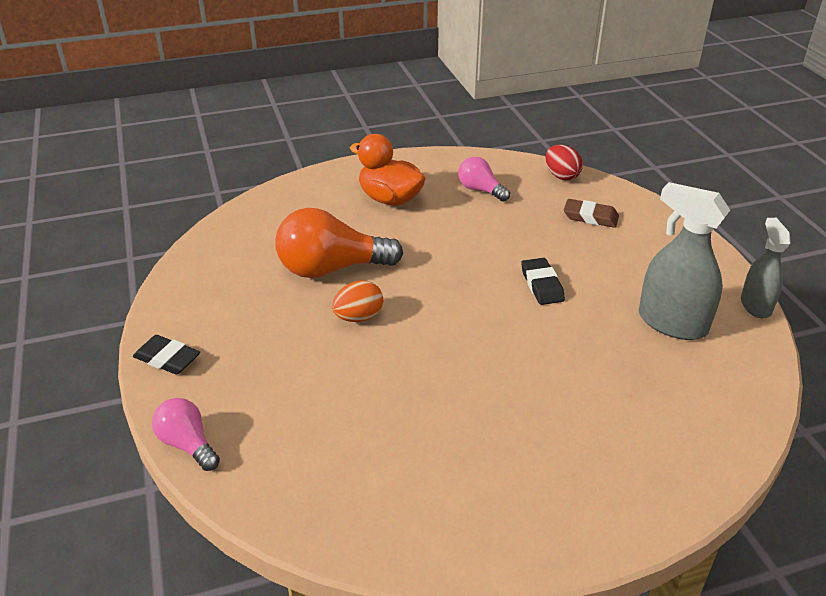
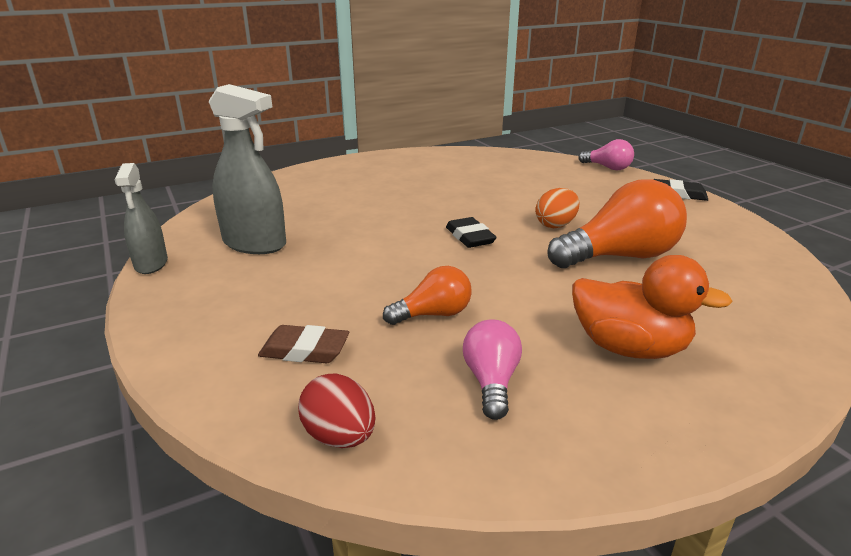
camera: 170 degrees right, 10 degrees down
pink light bulb [458,157,510,201] -> pink light bulb turned 120 degrees counterclockwise [463,319,522,420]
black eraser [521,258,565,305] -> black eraser moved to [446,217,497,248]
none -> orange light bulb [383,266,472,325]

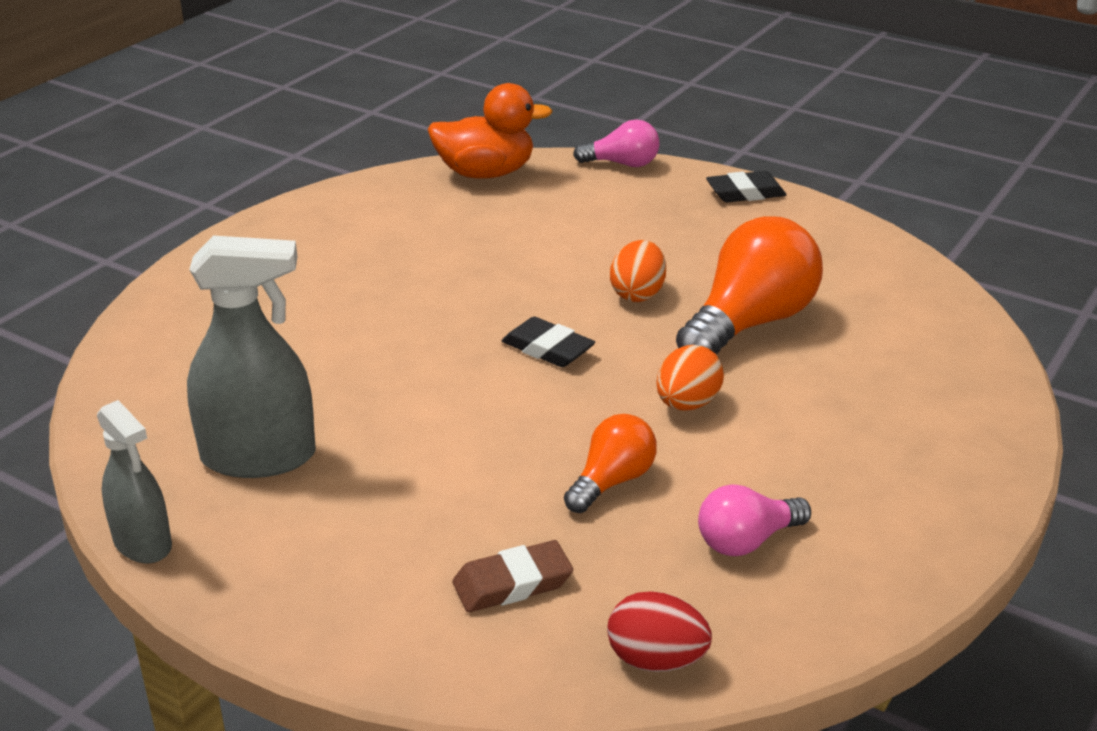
camera: 30 degrees left, 5 degrees up
pink light bulb [463,319,522,420] -> pink light bulb turned 90 degrees counterclockwise [698,484,811,556]
orange duck [572,255,733,359] -> orange duck moved to [428,83,552,179]
none -> orange egg [656,345,724,411]

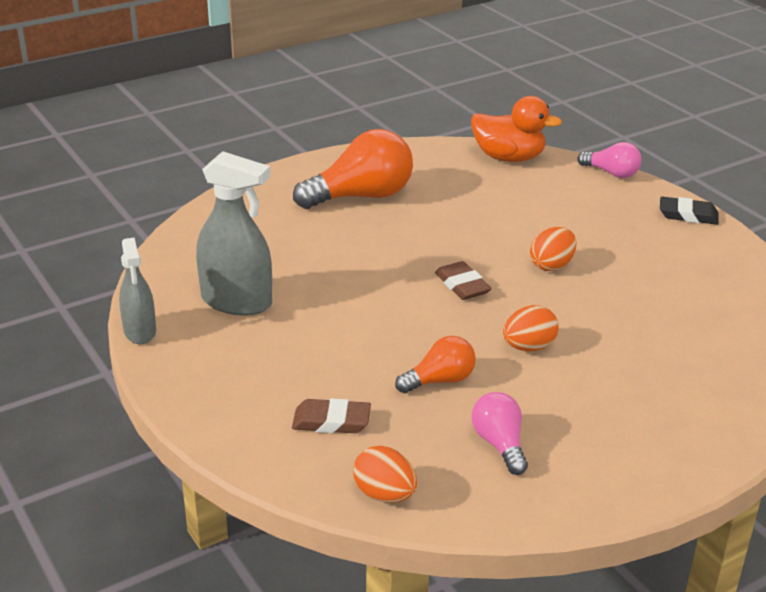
camera: 25 degrees right, 0 degrees up
black eraser [502,317,595,367] -> brown eraser [435,261,492,300]
red egg [607,591,712,672] -> orange egg [353,446,417,503]
orange light bulb [676,216,823,354] -> orange light bulb moved to [293,129,413,209]
pink light bulb [698,484,811,556] -> pink light bulb turned 75 degrees clockwise [472,392,528,475]

